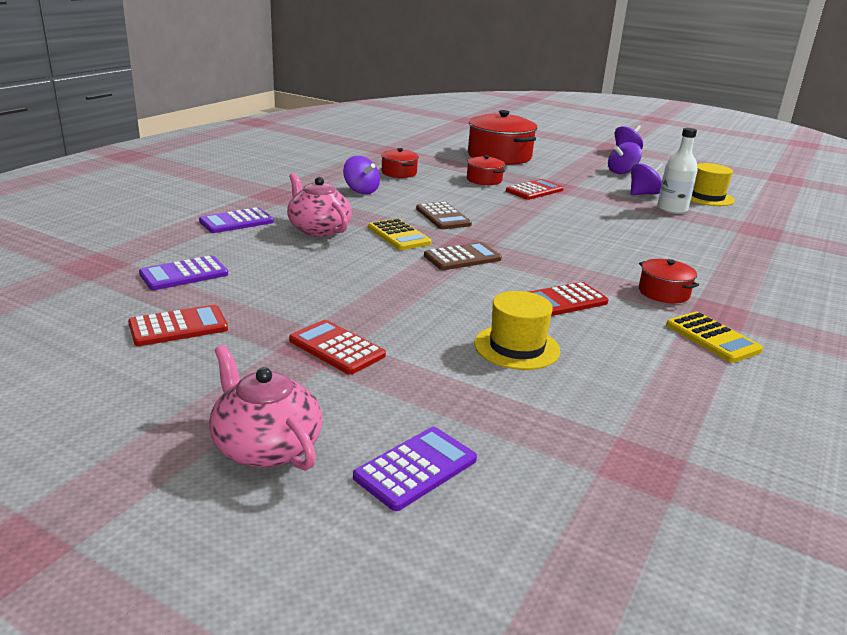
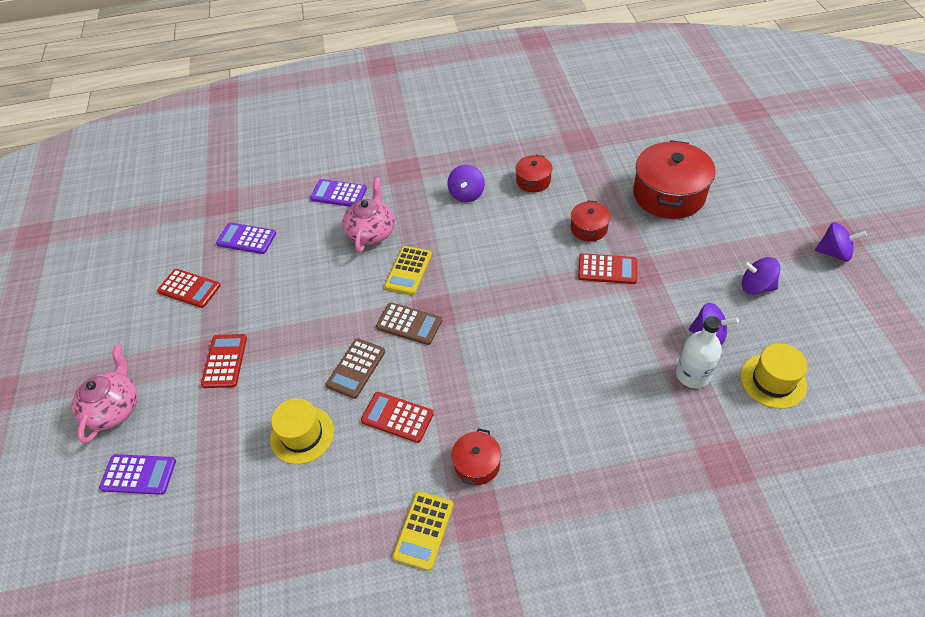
camera: 55 degrees right, 25 degrees up
brown calculator [416,202,472,229] -> brown calculator moved to [326,338,385,399]

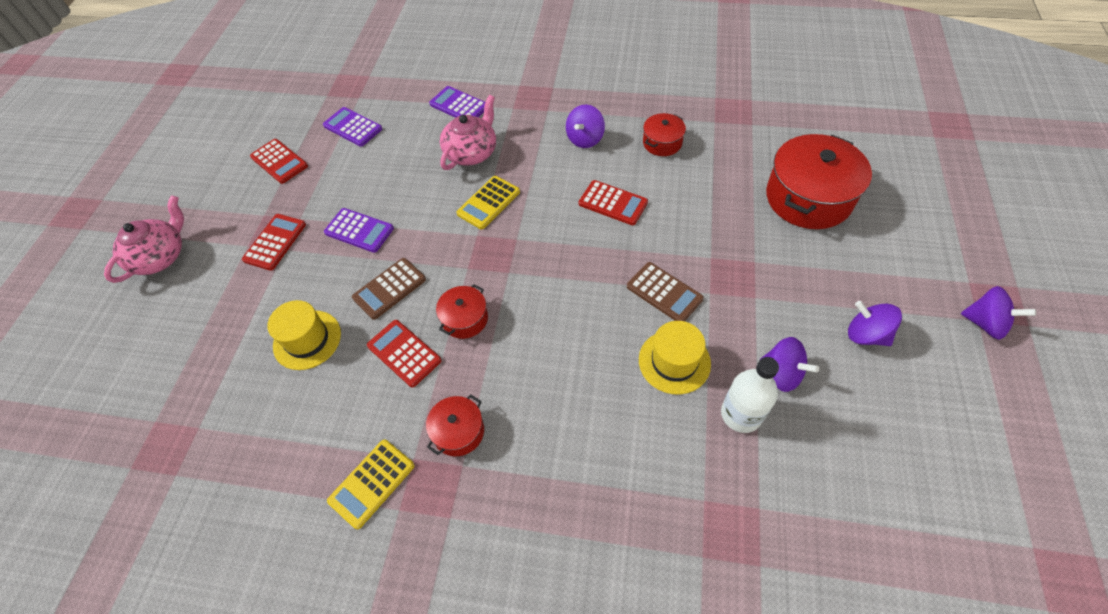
camera: 20 degrees right, 5 degrees up
purple calculator [99,454,176,495] -> purple calculator moved to [324,208,394,253]
brown calculator [376,302,442,345] -> brown calculator moved to [627,262,704,321]
red pot [571,200,611,242] -> red pot moved to [436,284,488,339]
red calculator [578,253,637,284] -> red calculator moved to [579,180,648,225]
yellow hat [741,343,807,409] -> yellow hat moved to [639,321,711,394]

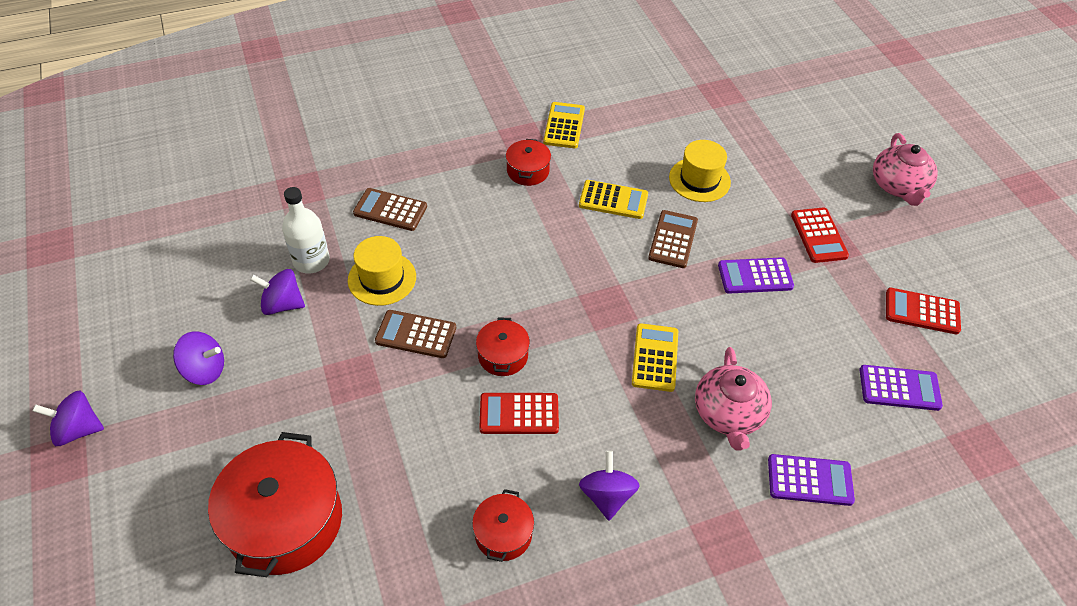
camera: 145 degrees right, 5 degrees down
red calculator [367,320,442,387] -> yellow calculator [579,180,648,219]
red pot [436,284,488,339] -> red pot moved to [476,317,530,376]
none -> brown calculator [353,188,427,231]

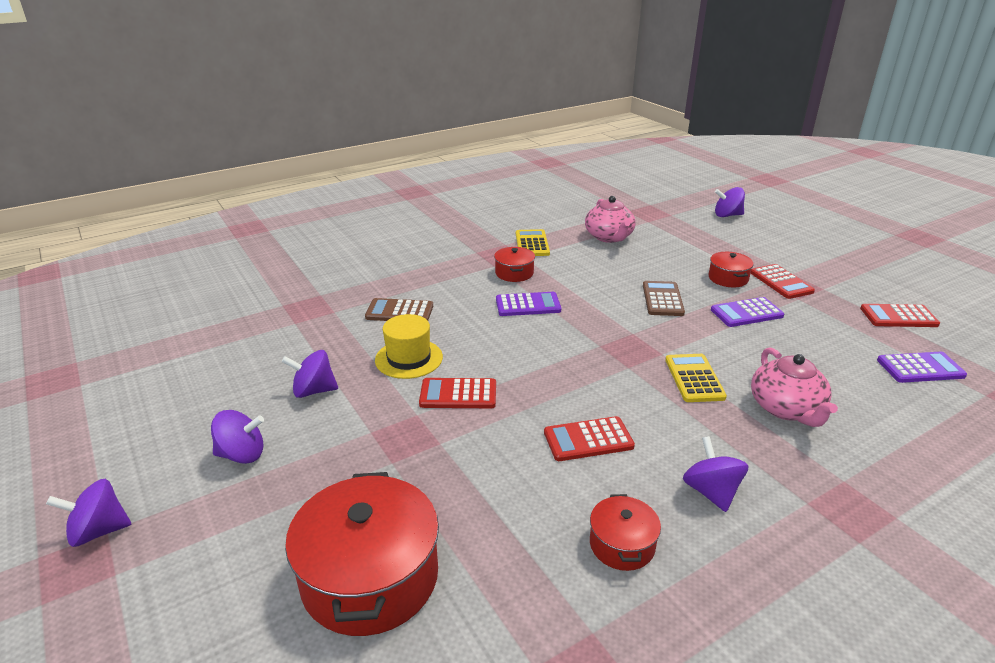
camera: 10 degrees left, 20 degrees down
white bottle [282,187,330,274] -> none
brown calculator [375,310,456,358] -> red calculator [419,378,496,408]
red pot [476,317,530,376] -> red pot moved to [709,252,753,288]
yellow calculator [579,180,648,219] -> none
yellow hat [669,140,731,202] -> none
purple calculator [768,454,855,506] -> purple calculator moved to [496,292,561,316]
pink teapot [873,133,938,206] -> pink teapot moved to [585,196,636,243]
none -> purple spinning top [715,187,745,217]

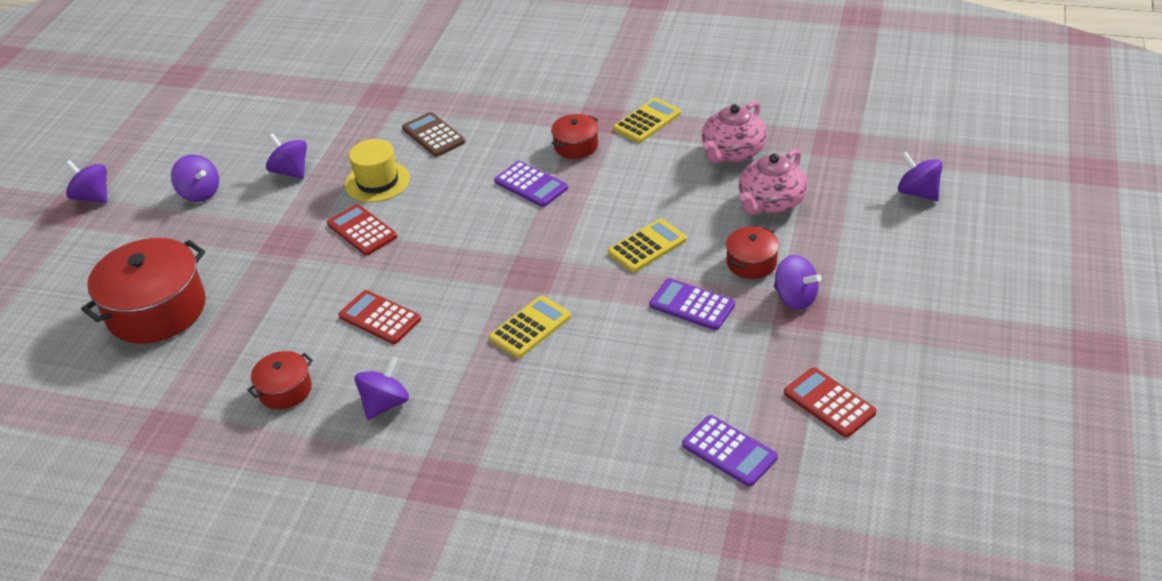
camera: 50 degrees right, 10 degrees up
brown calculator [643,281,685,316] -> yellow calculator [608,219,687,272]
red calculator [751,264,815,299] -> purple spinning top [774,255,822,310]
pink teapot [751,347,838,427] -> pink teapot moved to [739,149,808,215]

